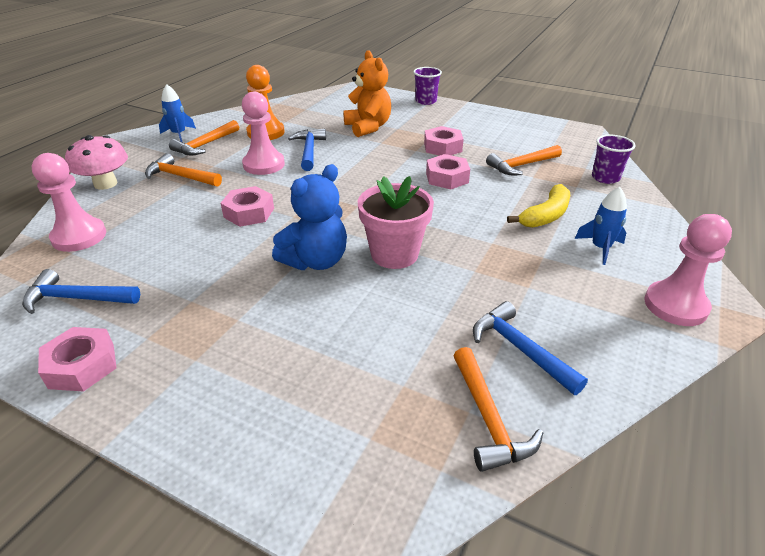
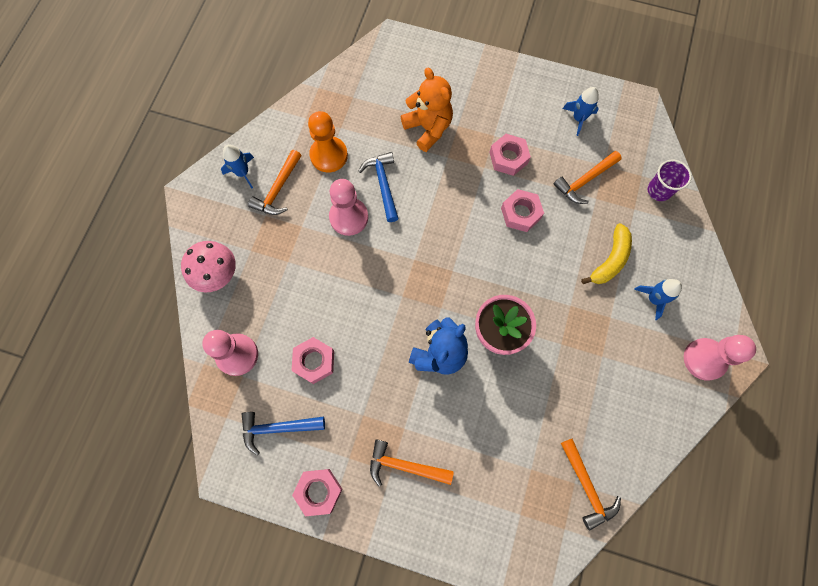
camera: 10 degrees left, 35 degrees up
orange hammer [145,153,222,187] -> orange hammer moved to [370,439,454,486]
pink nut [221,186,274,227] -> pink nut moved to [291,337,334,384]
purple cup [413,67,442,105] -> none
blue hammer [473,301,588,395] -> none
none -> blue rocket [563,87,599,136]

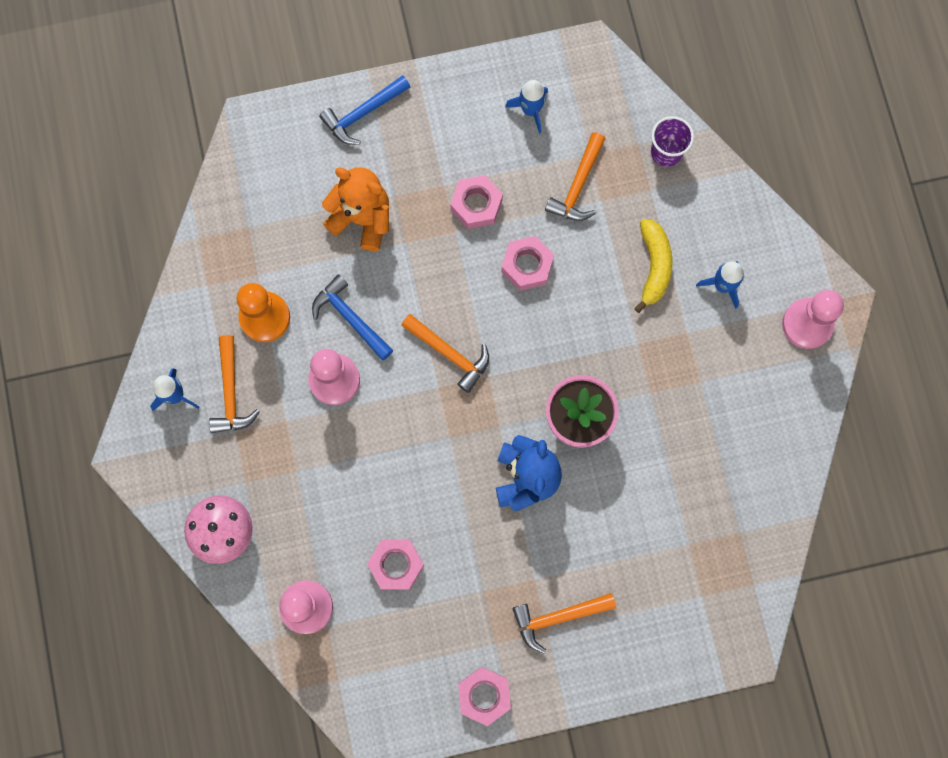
camera: 30 degrees left, 5 degrees up
blue hammer [242,412,325,455] -> blue hammer moved to [319,75,410,145]
orange hammer [561,439,621,530] -> orange hammer moved to [401,314,489,393]

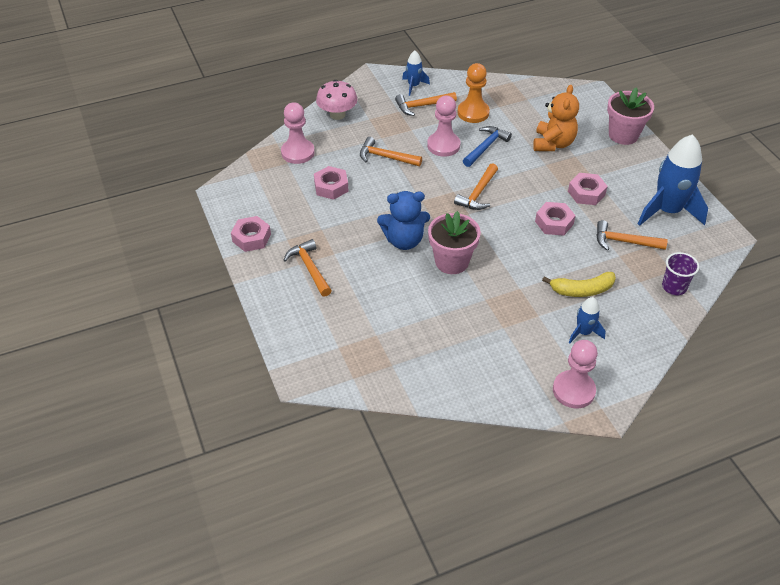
camera: 80 degrees right, 30 degrees down
blue hammer [319,75,410,145] -> pink flower pot [607,87,654,145]
blue rocket [505,80,548,134] -> blue rocket [638,134,708,226], size x2.02
none -> orange hammer [360,137,422,166]

